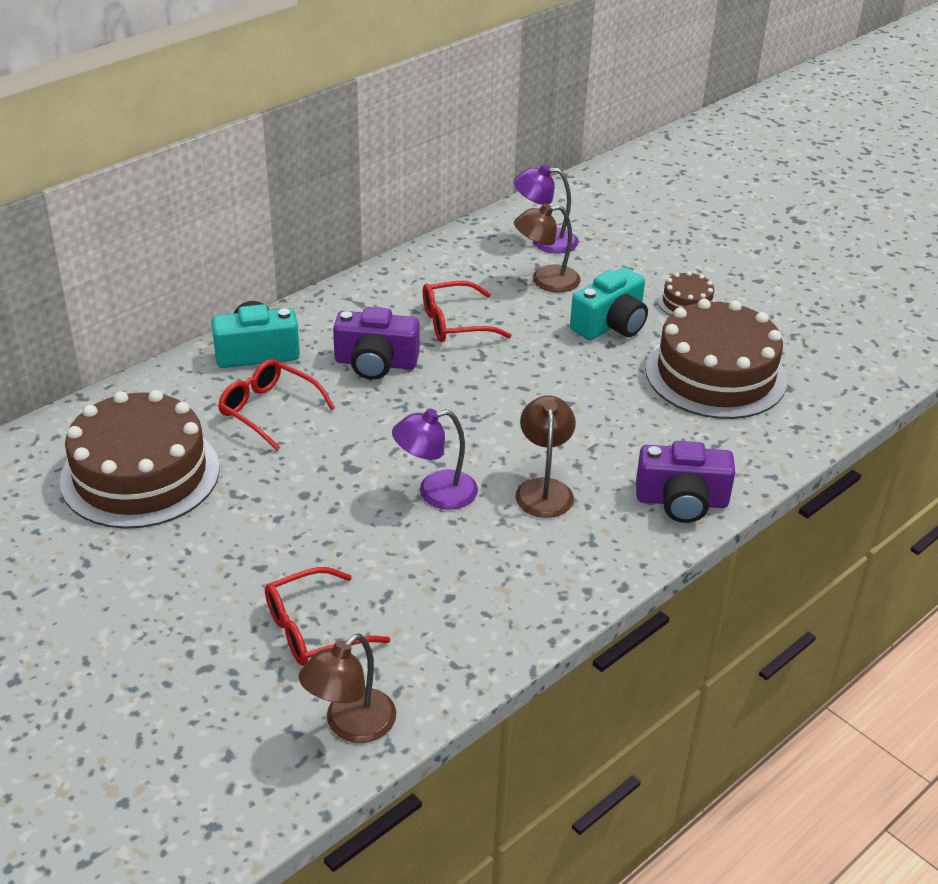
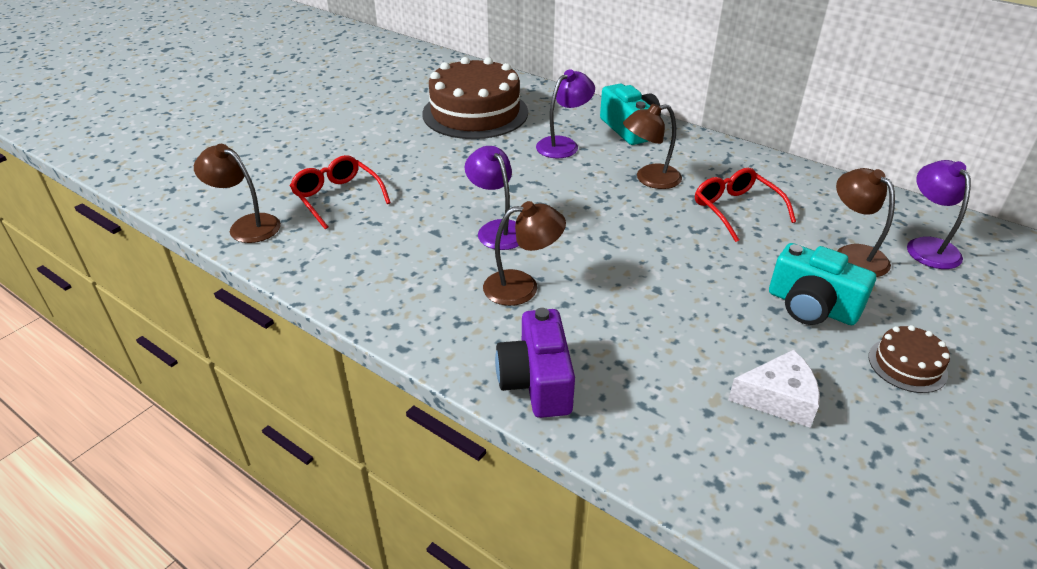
camera: 80 degrees right, 0 degrees up
red glasses [218,359,335,451] -> purple lamp [536,69,595,159]
purple camera [333,307,420,380] -> brown lamp [623,104,682,189]
brown cake [645,299,787,419] -> white cheese [728,350,820,428]

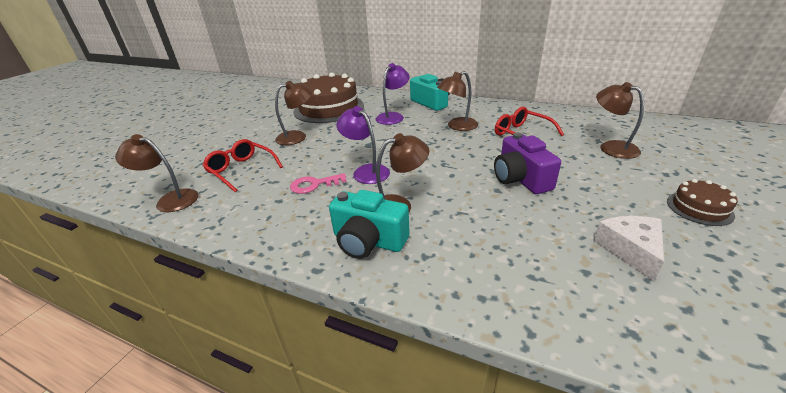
camera: 10 degrees left, 5 degrees down
purple camera [495,308,575,418] -> purple camera moved to [494,133,561,194]
white cheese [728,350,820,428] -> white cheese turned 75 degrees counterclockwise [593,216,664,282]
turquoise camera [769,243,876,325] -> turquoise camera moved to [329,190,410,259]
purple lamp [907,160,971,269] -> none
none -> brown lamp [275,81,312,145]
none -> pink key [290,173,347,194]

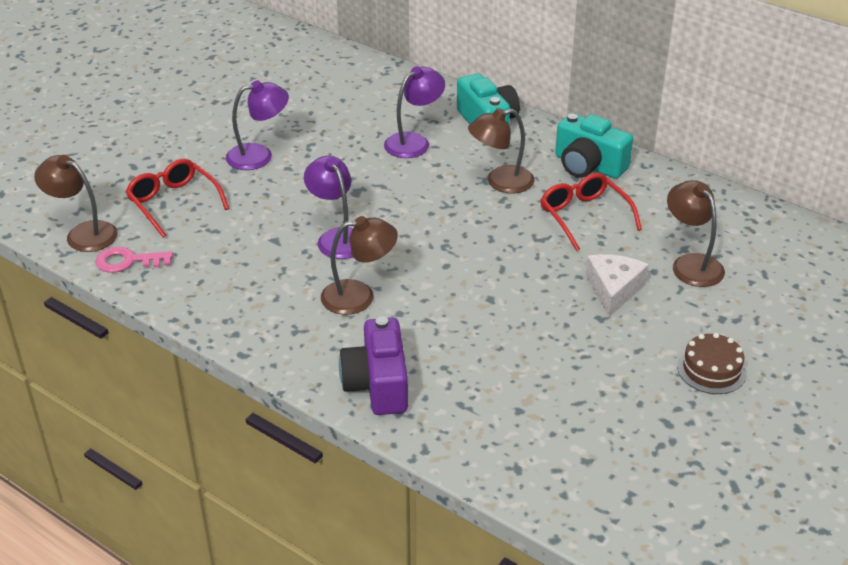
camera: 10 degrees right, 5 degrees up
brown lamp [275,81,312,145] -> purple lamp [226,80,289,170]
pink key [290,173,347,194] -> pink key moved to [95,247,173,273]
brown cake [293,72,364,123] -> none
turquoise camera [329,190,410,259] -> turquoise camera moved to [555,113,633,179]
purple camera [494,133,561,194] -> purple camera moved to [339,317,408,415]
white cheese [593,216,664,282] -> white cheese moved to [585,254,649,317]

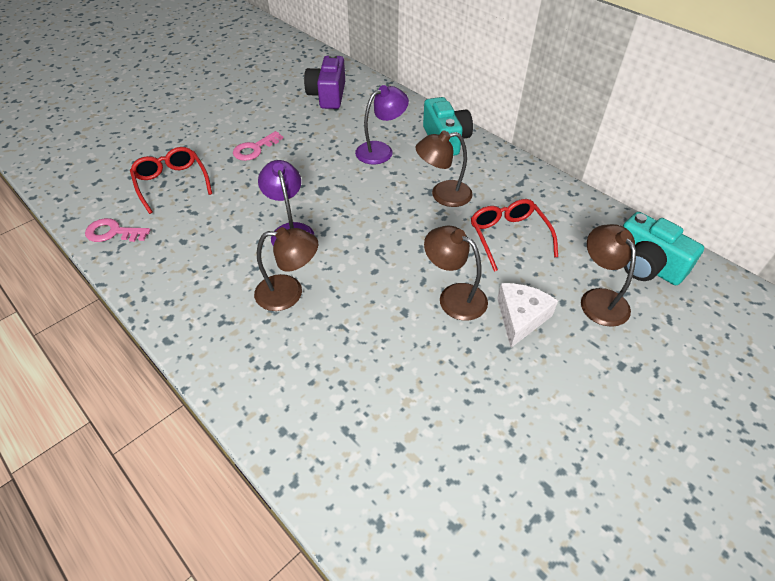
camera: 10 degrees right, 10 degrees up
brown lamp [34,155,118,252] -> brown lamp moved to [424,226,488,321]
purple lamp [226,80,289,170] -> pink key [233,131,283,161]
purple camera [339,317,408,415] -> purple camera moved to [304,53,345,109]
turquoise camera [555,113,633,179] -> turquoise camera moved to [623,212,704,285]
brown cake [677,333,747,394] -> none

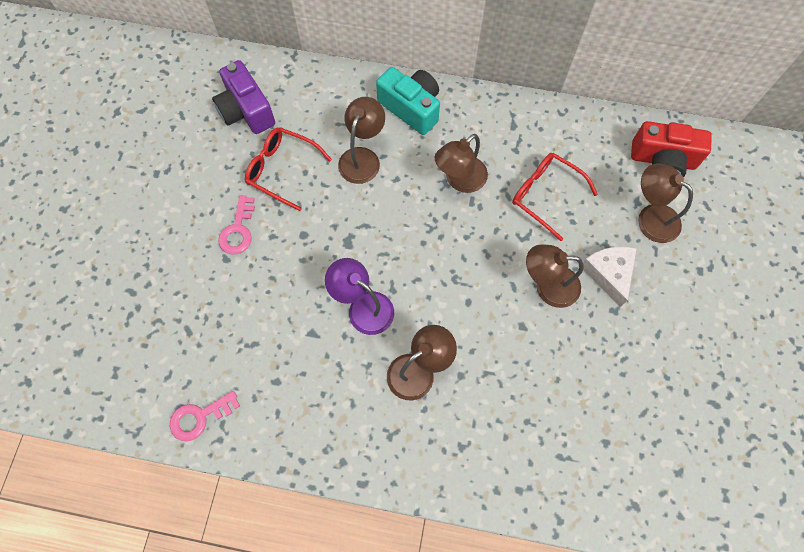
camera: 35 degrees left, 20 degrees up
red glasses [130,147,212,214] -> red glasses moved to [245,127,332,211]
purple lamp [355,85,409,164] -> brown lamp [338,97,385,184]
turquoise camera [623,212,704,285] -> red camera [631,121,712,177]

